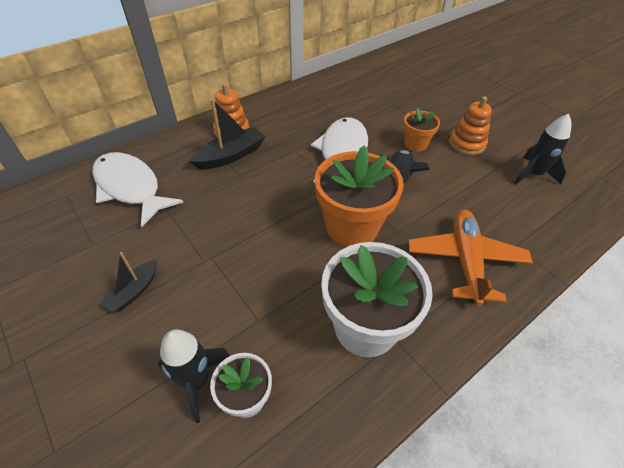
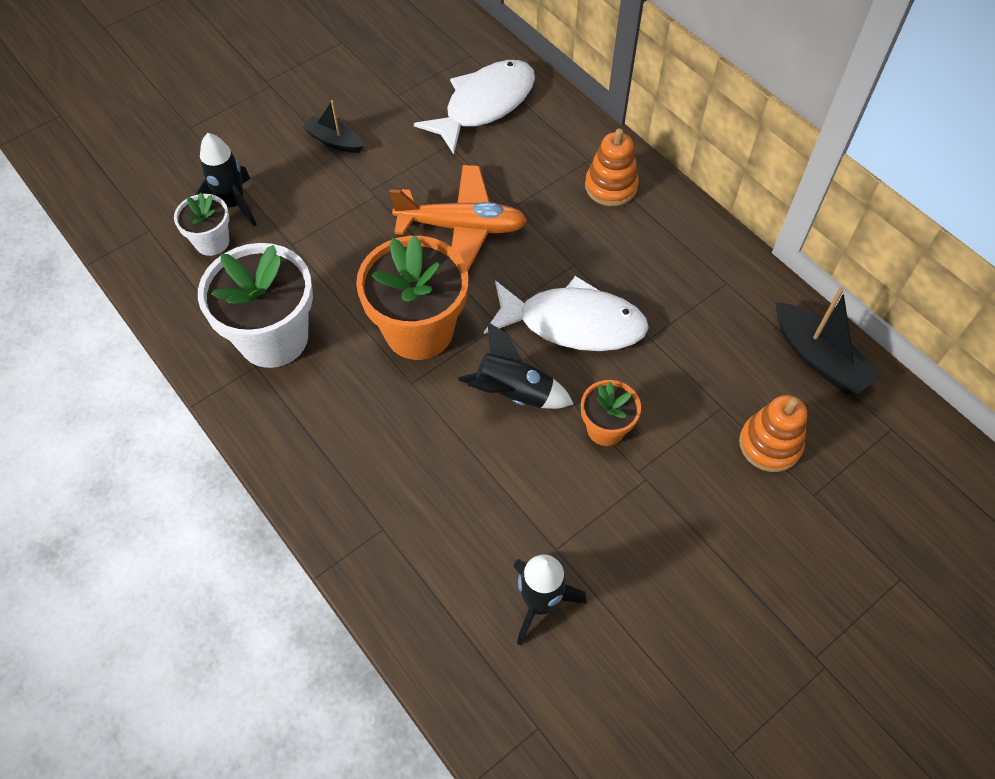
camera: 90 degrees right, 10 degrees up
black boat [189,99,265,170] -> black boat moved to [776,287,881,395]
orange plane [409,210,533,306] -> orange plane moved to [390,165,527,271]
orange stacking toy [449,96,492,155] -> orange stacking toy moved to [739,395,807,472]

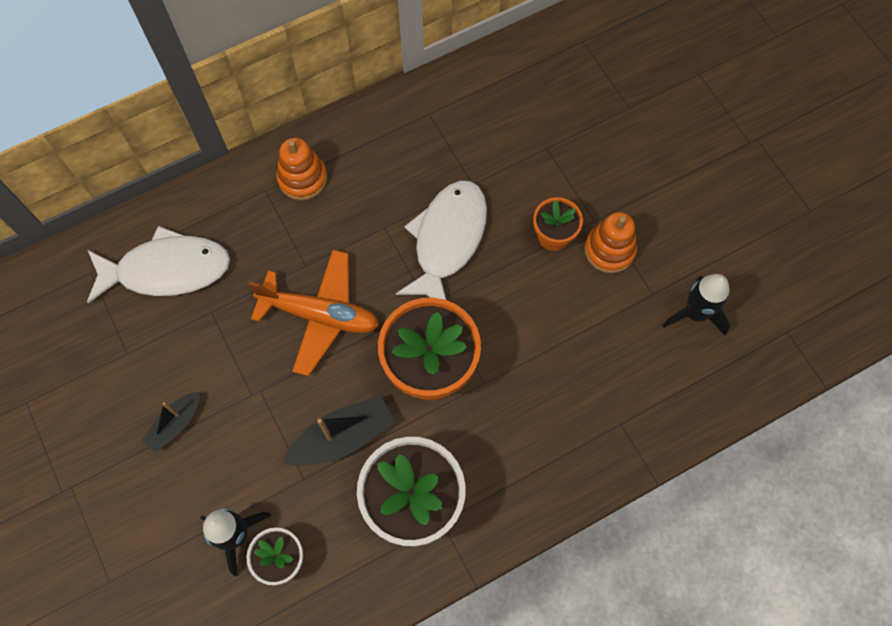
camera: 80 degrees left, 10 degrees up
orange plane [390,165,527,271] -> orange plane turned 90 degrees clockwise [248,250,379,376]
white fish [414,60,535,154] -> white fish turned 120 degrees clockwise [87,226,230,303]
black rocket [458,322,574,409] -> none
orange stacking toy [739,395,807,472] -> orange stacking toy moved to [585,212,637,273]
black boat [776,287,881,395] -> black boat moved to [283,395,395,466]

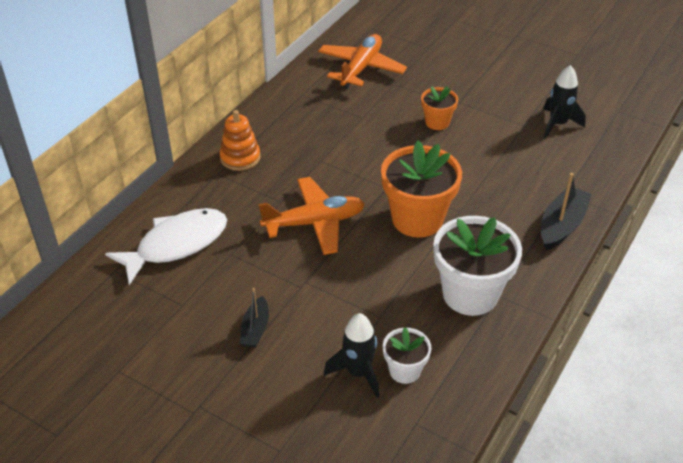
camera: 30 degrees left, 25 degrees down
black boat [283,395,395,466] -> black boat moved to [541,173,592,250]
white fish [396,180,487,300] -> none
orange stacking toy [585,212,637,273] -> none
none -> orange plane [318,34,407,89]

